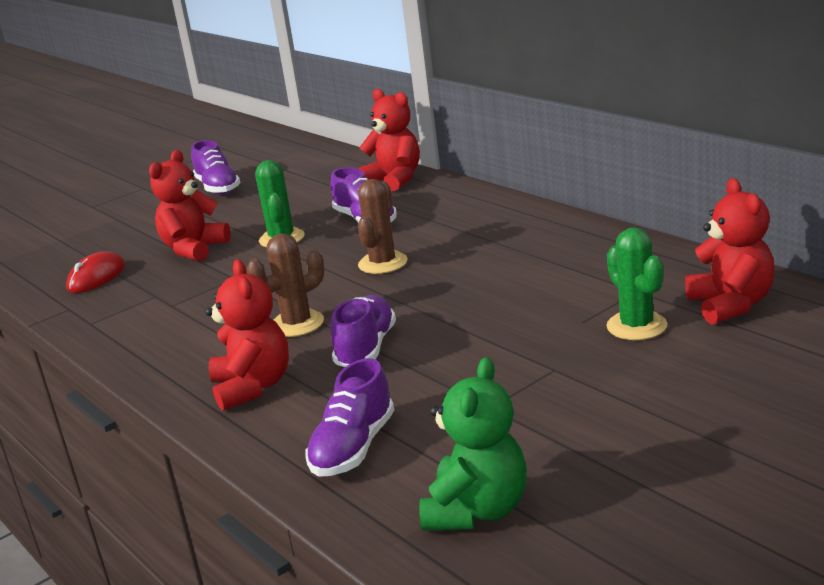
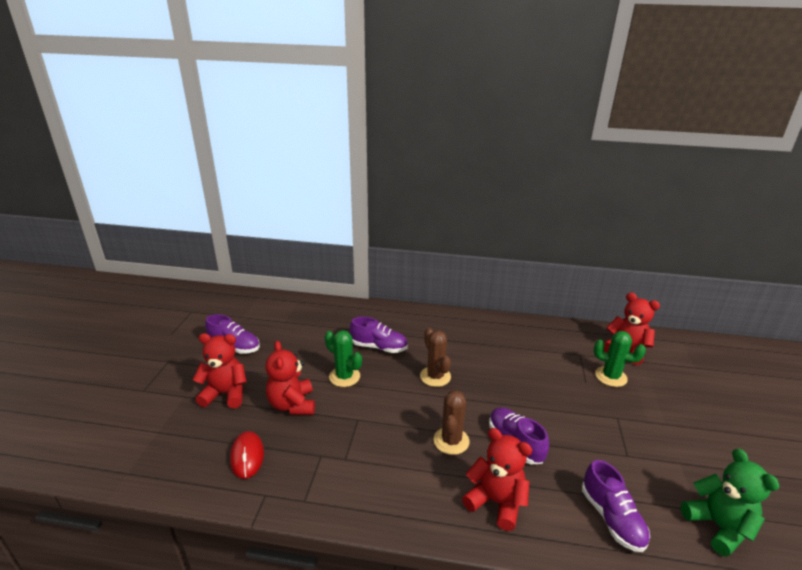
camera: 45 degrees left, 5 degrees up
red teddy bear [358,89,420,191] -> red teddy bear moved to [193,333,247,408]

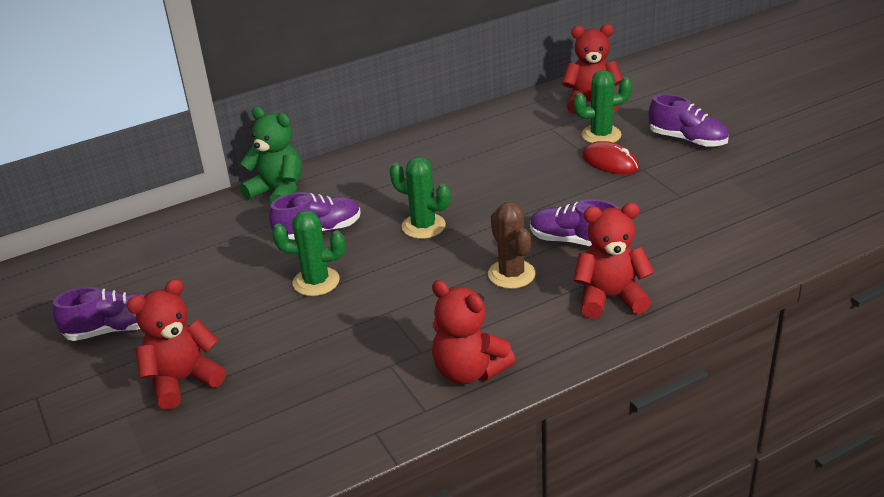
camera: 35 degrees left, 5 degrees up
red mouse [230,431,264,479] -> red mouse moved to [582,141,639,174]
red teddy bear [265,341,315,415] -> red teddy bear moved to [432,280,515,384]
brown cactus [420,328,451,387] -> green cactus [390,157,450,239]
purple shoe [582,460,650,552] -> purple shoe moved to [649,94,729,147]
green teddy bear [681,449,780,557] -> green teddy bear moved to [240,107,302,203]

